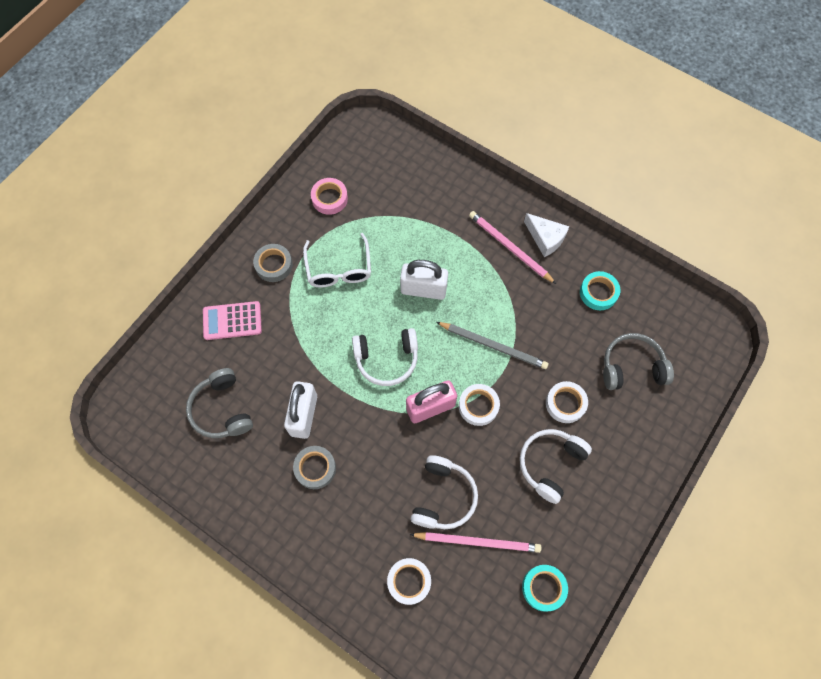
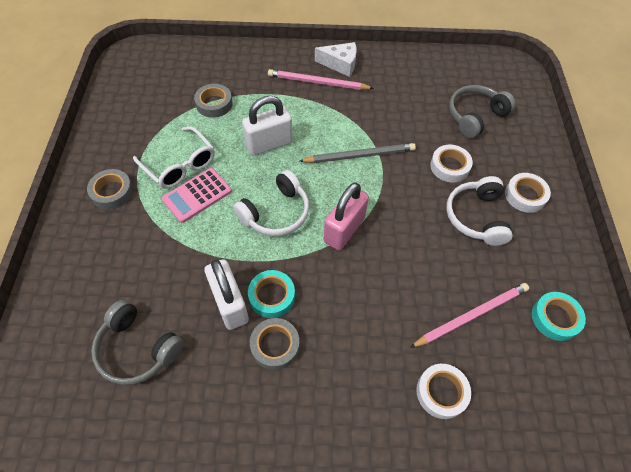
camera: 35 degrees left, 10 degrees down
pink calculator [203,301,262,340] -> pink calculator moved to [162,168,232,223]
pink tape [311,178,348,215] -> none
white headphones [410,455,478,529] -> none
white tape [459,384,500,426] -> white tape moved to [505,173,551,213]
turquoise tape [580,271,620,310] -> turquoise tape moved to [248,270,295,318]
none -> grey tape [194,84,233,118]

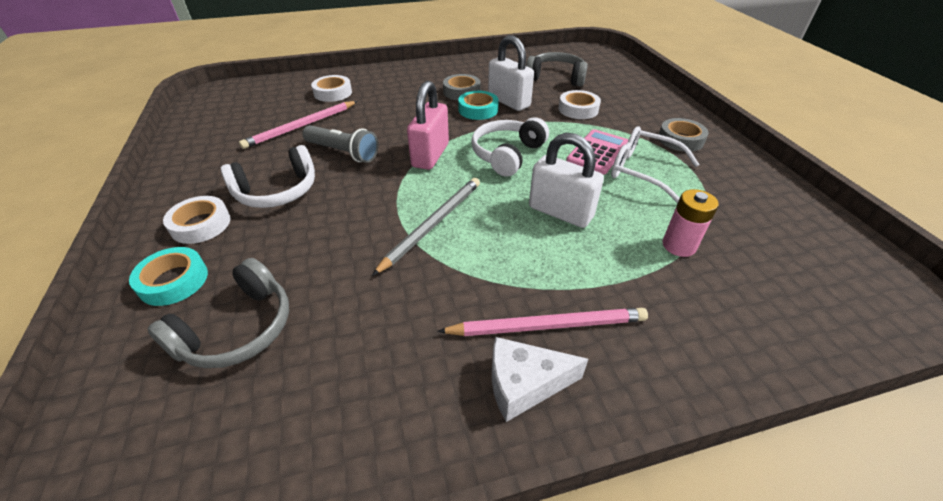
camera: 165 degrees right, 15 degrees down
grey tape [194,84,233,118] -> pink battery [662,189,719,257]
white padlock [242,96,293,156] -> white padlock turned 75 degrees clockwise [529,133,604,228]
grey pencil [300,143,416,163] -> grey pencil turned 150 degrees clockwise [372,178,480,276]
white tape [430,145,473,182] -> white tape moved to [559,90,601,119]
white headphones [446,176,513,246] -> white headphones turned 75 degrees clockwise [221,145,315,208]
turquoise tape [532,292,586,341] -> turquoise tape moved to [129,247,208,306]
none -> grey flashlight [302,125,378,163]

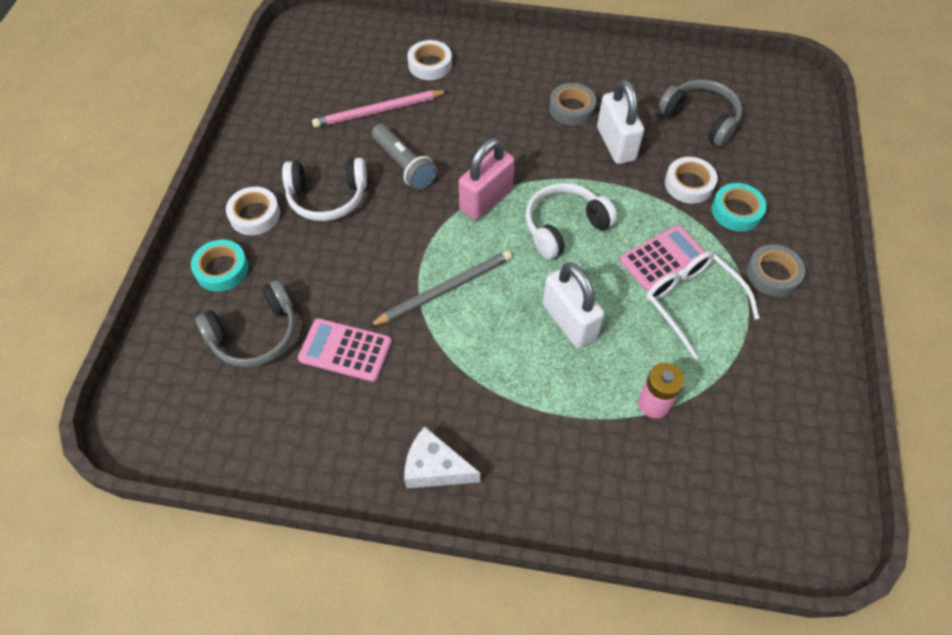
camera: 25 degrees right, 15 degrees up
pink pencil [437,308,648,336] -> none
turquoise tape [458,91,499,120] -> turquoise tape moved to [711,183,767,231]
none -> pink calculator [298,318,392,382]

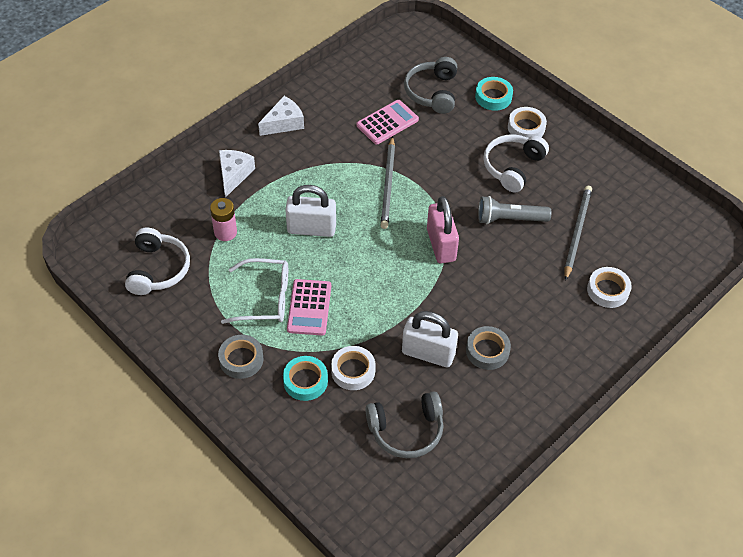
camera: 125 degrees right, 5 degrees down
pink pencil [312,90,448,128] -> grey pencil [564,186,592,281]
white headphones [526,183,617,259] -> white headphones moved to [125,228,190,295]
none -> white cheese [219,150,255,198]

